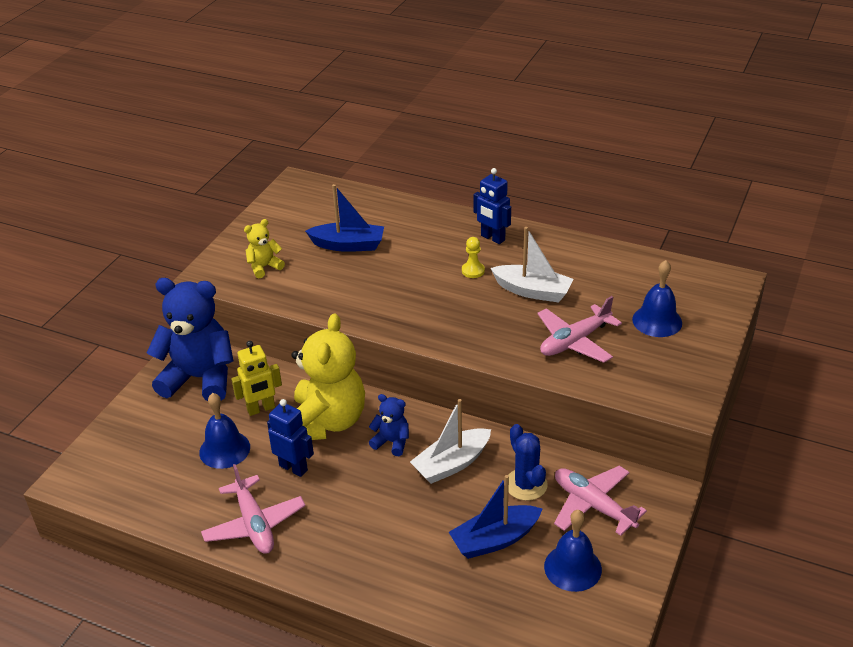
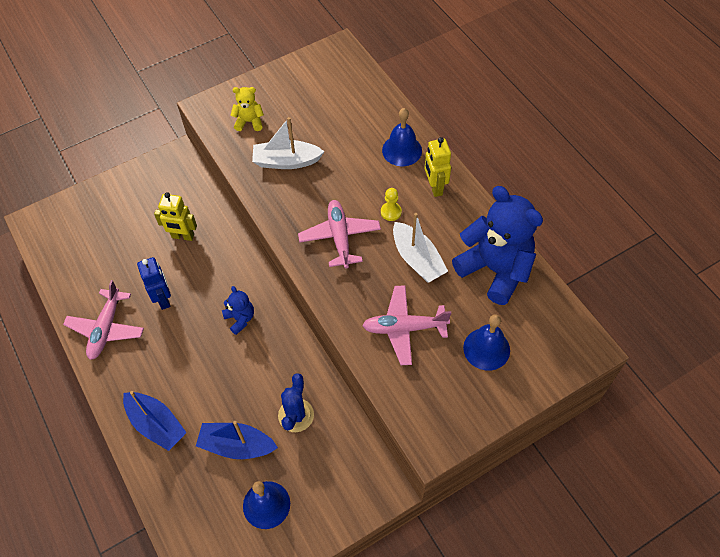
camera: 35 degrees right, 20 degrees up
blue teddy bear [147,278,233,401] -> blue teddy bear moved to [452,186,543,305]
blue bell [199,393,250,469] -> blue bell moved to [382,108,422,166]
yellow teddy bear [291,313,365,440] -> none
blue boat [305,184,384,252] -> blue boat moved to [123,391,187,451]
white boat [410,399,491,484] -> white boat moved to [252,117,324,169]
blue robot [474,168,511,244] -> yellow robot [425,137,451,197]
pink plane [554,466,647,536] -> pink plane moved to [298,200,381,268]

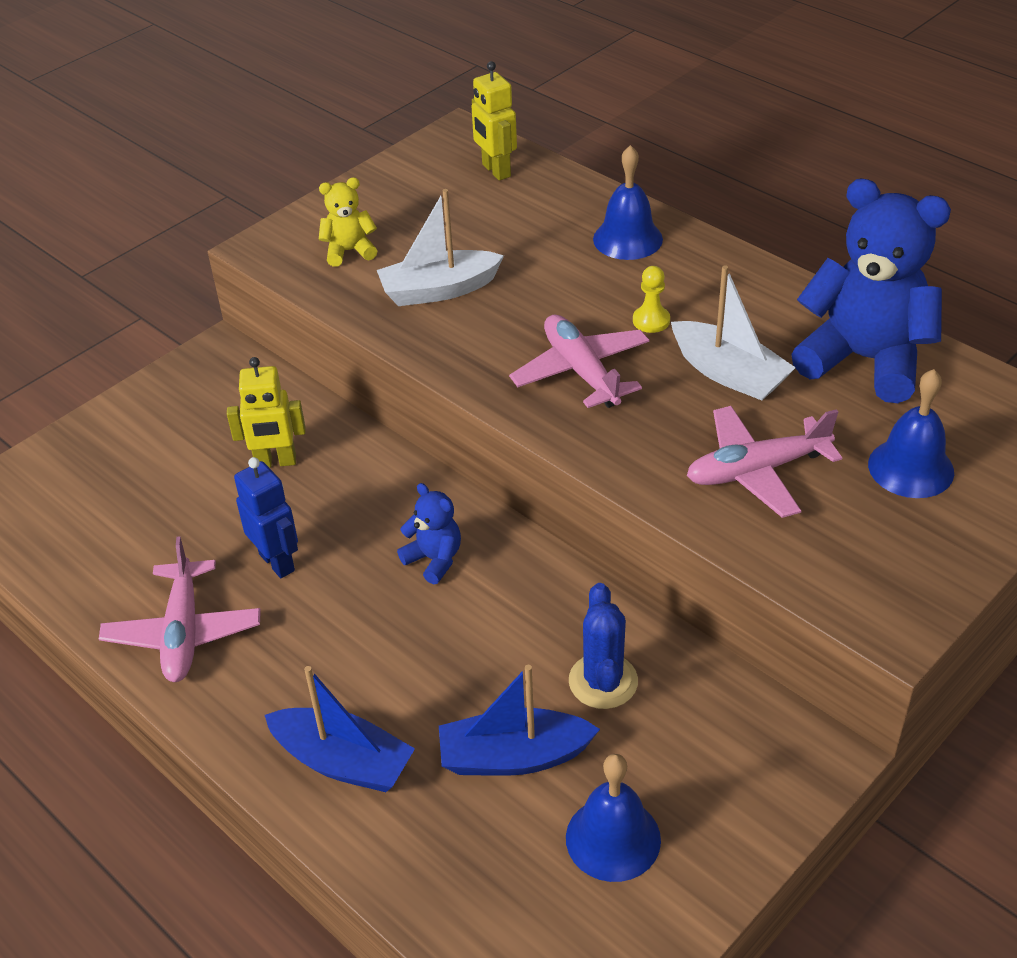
camera: 15 degrees left, 15 degrees down
yellow robot [425,137,451,197] -> yellow robot moved to [471,61,517,181]

